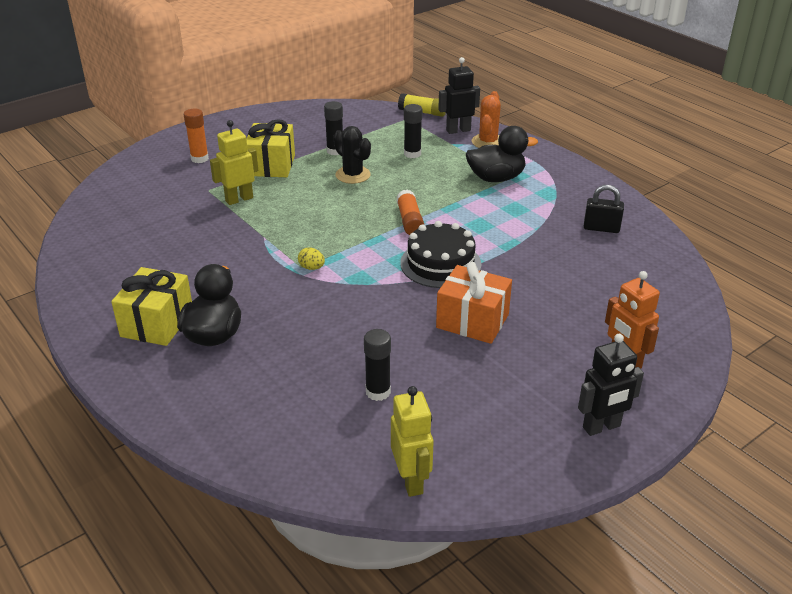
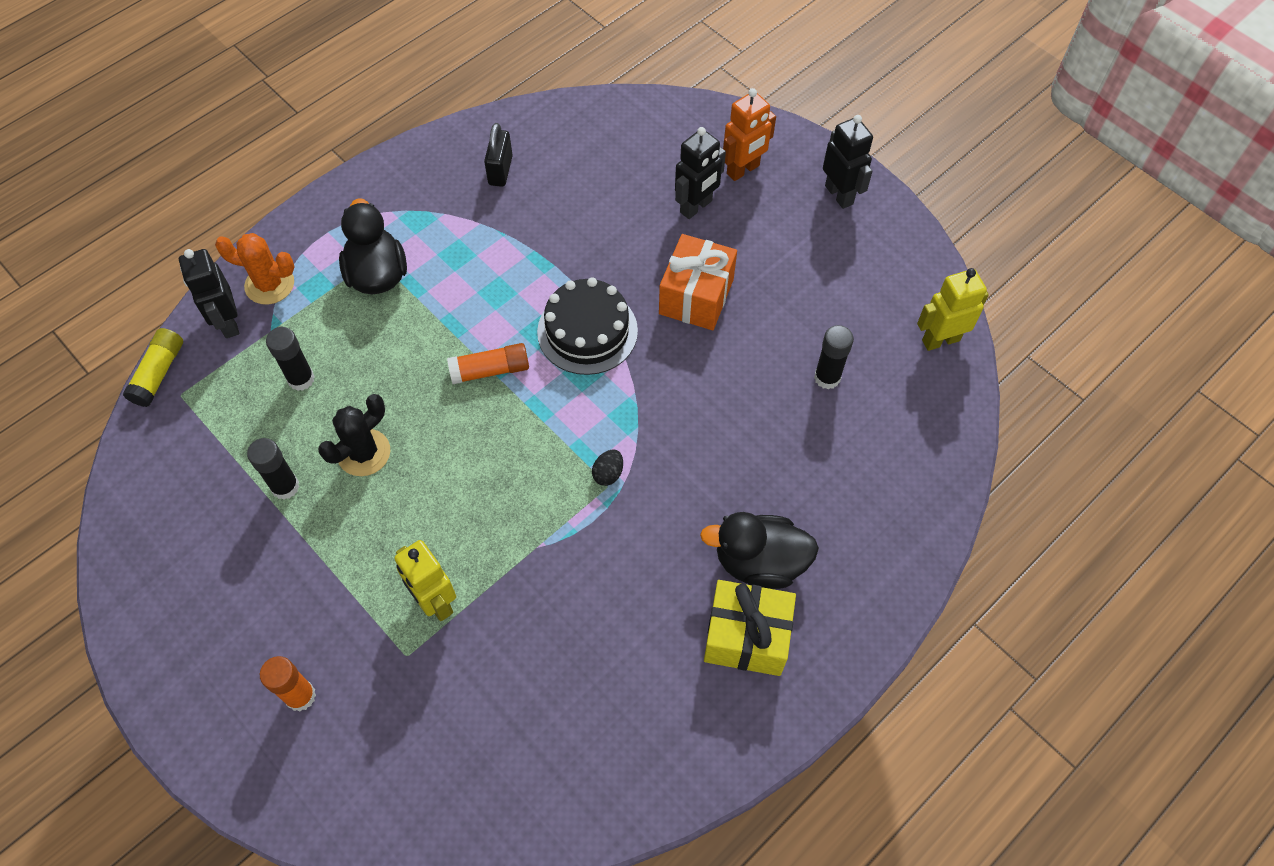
camera: 95 degrees left, 25 degrees up
yellow gift [247,119,295,177] -> none
yellow egg [298,248,325,270] -> black egg [592,450,623,486]
none -> black robot [675,127,726,219]

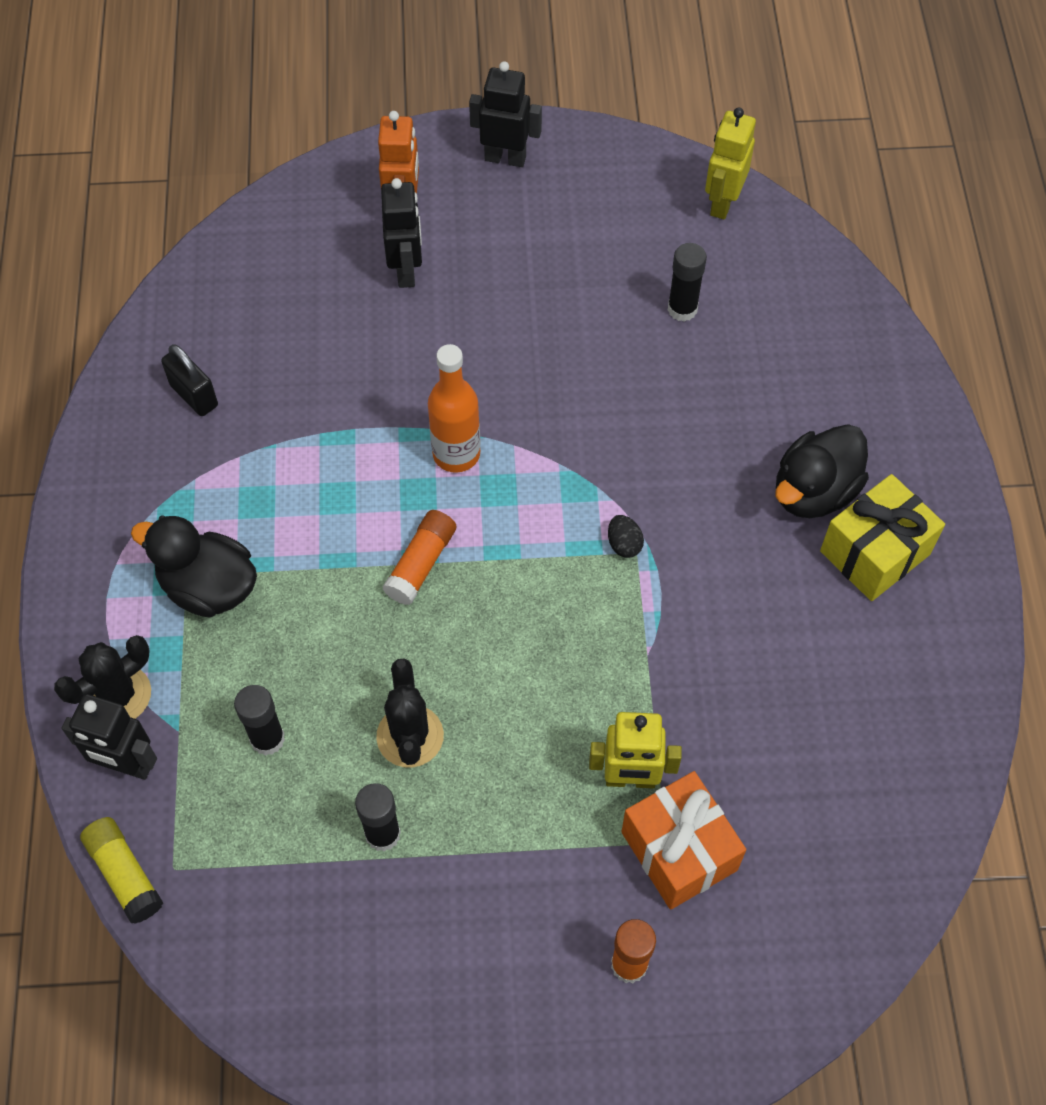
camera: 50 degrees left, 0 degrees up
orange cactus [215,233,295,305] -> black cactus [54,635,151,719]
black cake [537,277,638,375] -> orange bottle [428,344,481,473]
orange gift [659,234,737,330] -> orange gift moved to [621,771,746,910]

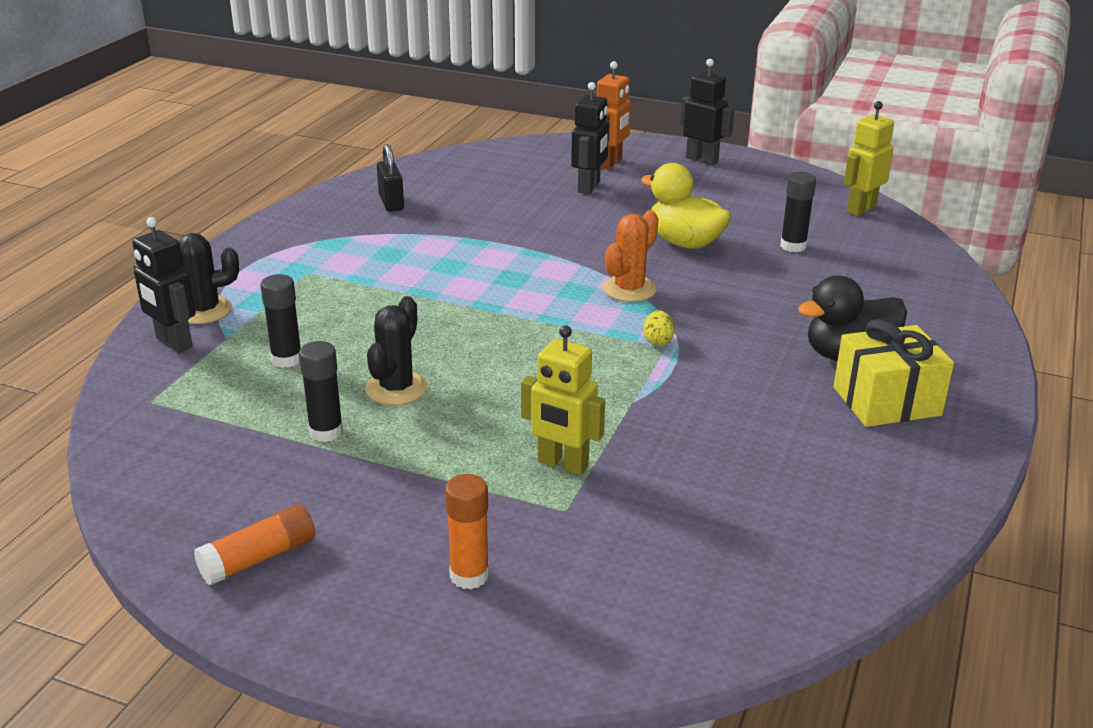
camera: 25 degrees right, 30 degrees down
yellow glue stick [80,817,163,924] -> none
black duck [131,515,257,618] -> none
orange glue stick [383,510,456,605] -> orange glue stick moved to [194,504,315,586]
orange bottle [428,344,481,473] -> none
black egg [608,515,644,558] -> yellow egg [643,310,675,346]
orange gift [621,771,746,910] -> none
none -> orange cactus [603,210,658,302]
none -> yellow duck [641,163,731,249]

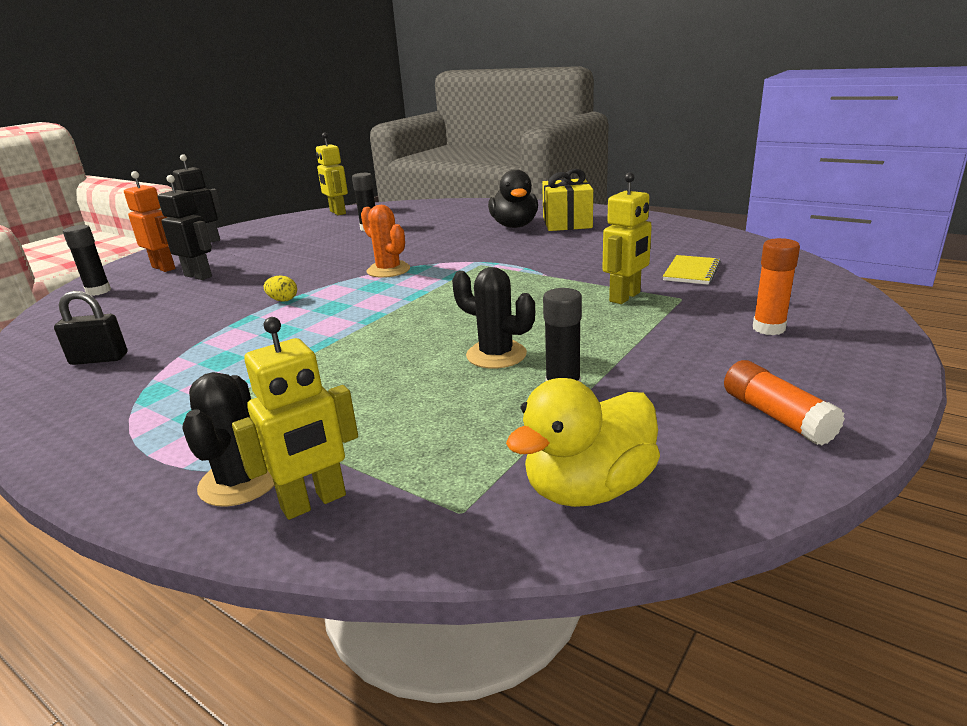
camera: 75 degrees left, 5 degrees down
black robot [132,217,196,353] -> yellow robot [232,317,358,520]
black glue stick [260,274,301,368] -> black glue stick moved to [63,225,111,296]
yellow duck [641,163,731,249] -> yellow duck moved to [506,378,660,507]
yellow egg [643,310,675,346] -> yellow egg moved to [264,275,297,302]
none -> yellow notebook [663,255,721,285]

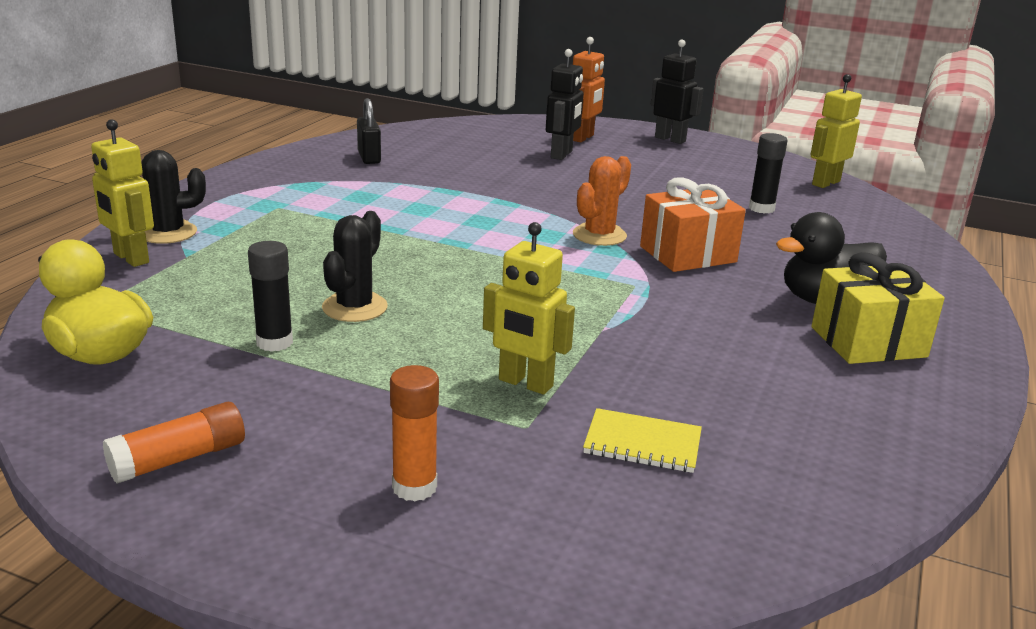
camera: 75 degrees right, 0 degrees up
black glue stick [63,225,111,296] -> none
yellow egg [264,275,297,302] -> none
none -> orange gift [640,177,746,272]

